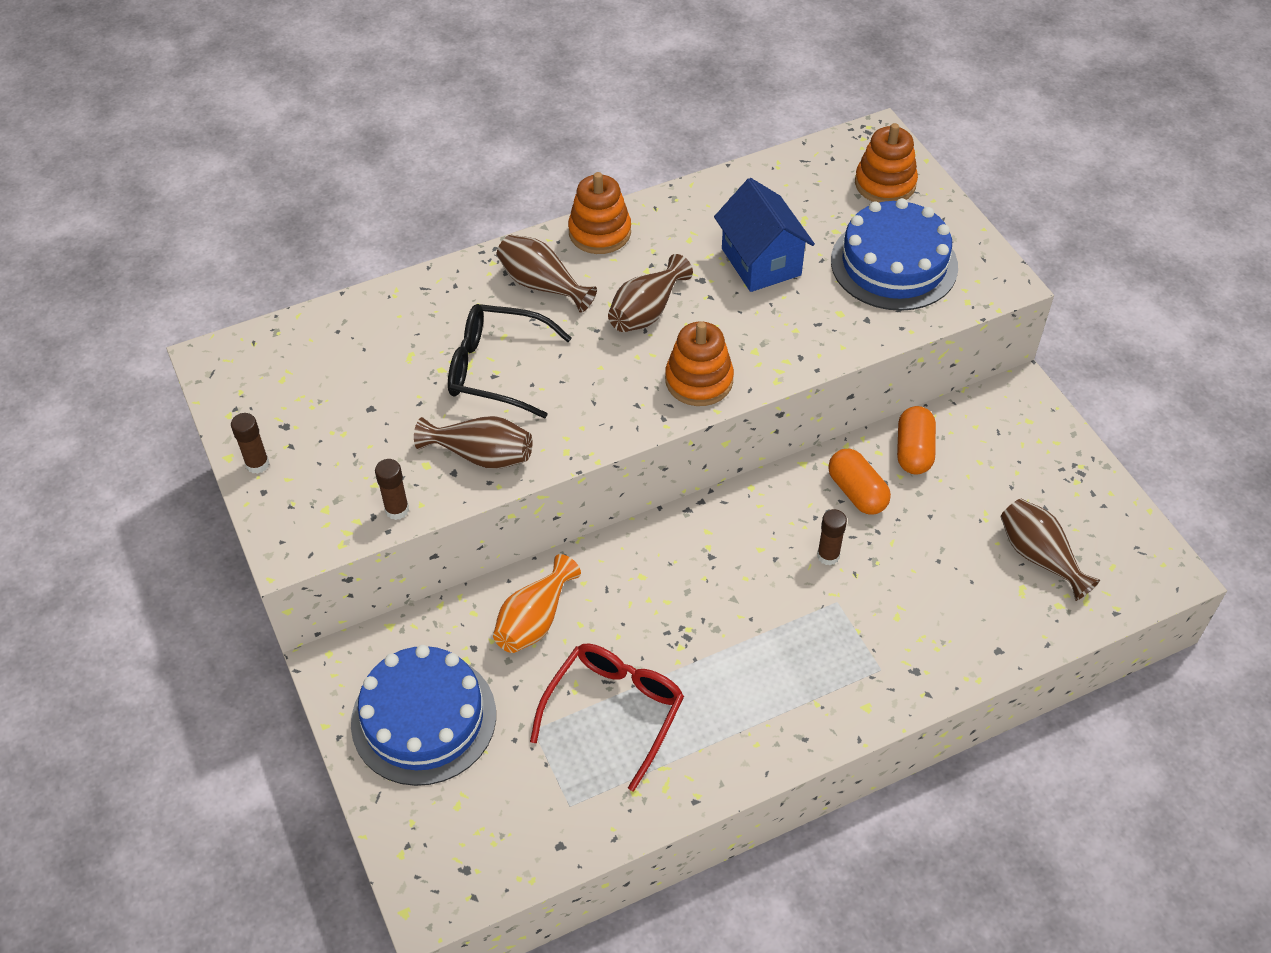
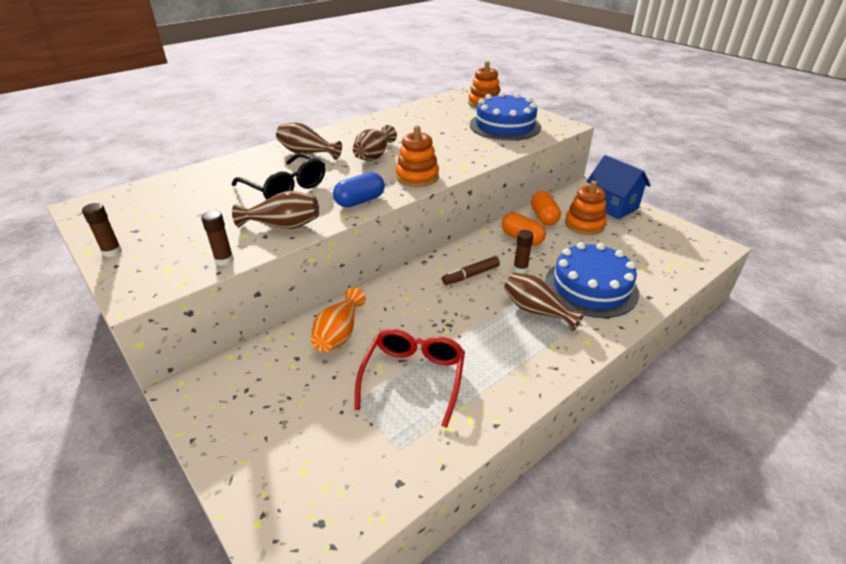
camera: 15 degrees left, 15 degrees down
blue cake [351,645,496,786] -> blue cake moved to [545,242,639,318]
black glasses [448,304,571,418] -> black glasses turned 135 degrees counterclockwise [232,153,325,199]
orange stacking toy [568,172,631,254] -> orange stacking toy moved to [565,181,607,235]
blue house [714,178,815,292] -> blue house moved to [586,155,651,219]
brown vase [1000,499,1100,601] -> brown vase moved to [504,272,585,332]
none -> blue capsule [333,172,385,207]
none -> brown marker [442,256,500,285]

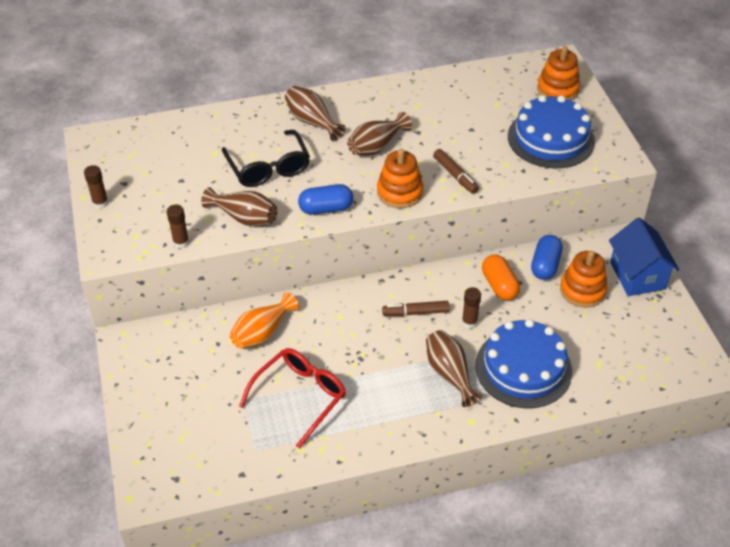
camera: 25 degrees right, 10 degrees up
orange capsule [531,191,561,225] -> blue capsule [531,235,563,280]
none -> brown marker [433,149,479,194]

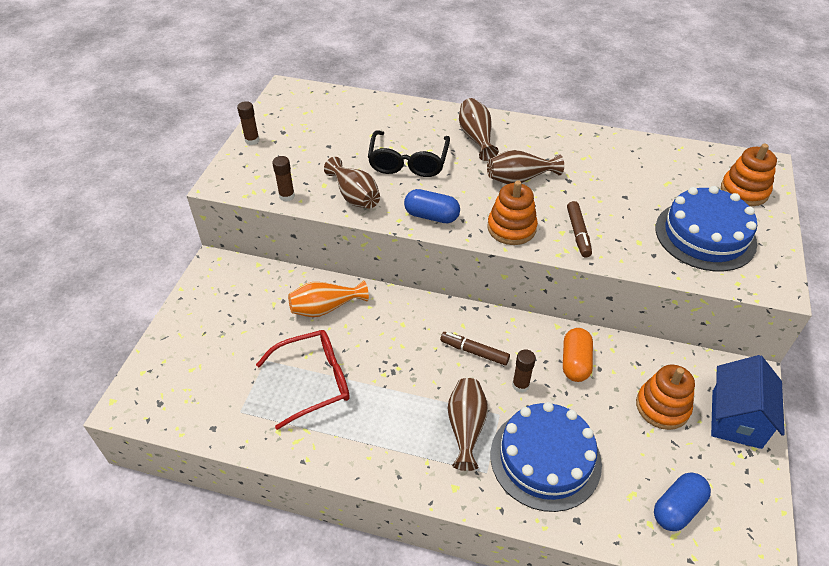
camera: 30 degrees right, 0 degrees up
blue capsule [531,235,563,280] -> blue capsule moved to [654,472,711,531]

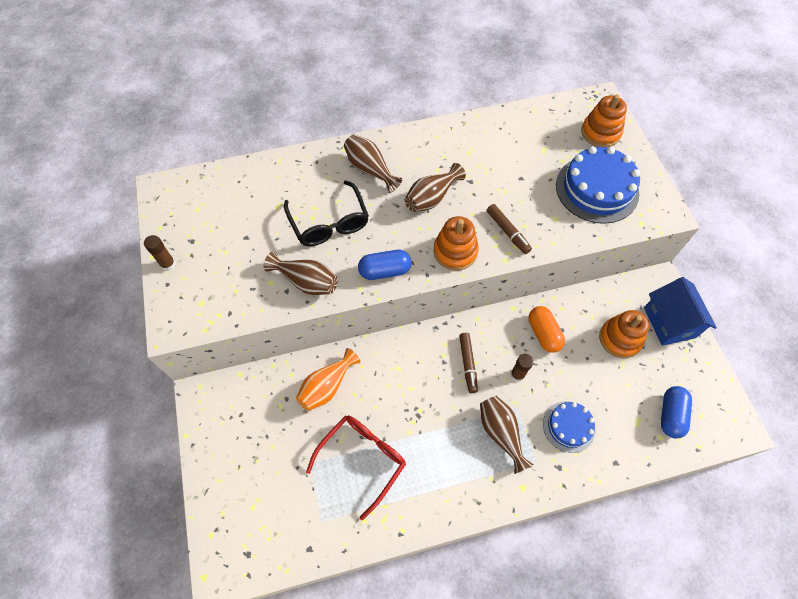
camera: 30 degrees left, 15 degrees up
brown glue stick [272,156,295,202] -> none
brown marker [440,332,510,366] -> brown marker turned 90 degrees counterclockwise [459,333,478,393]
blue cake [490,402,602,512] -> blue cake [543,401,595,453], size x0.58

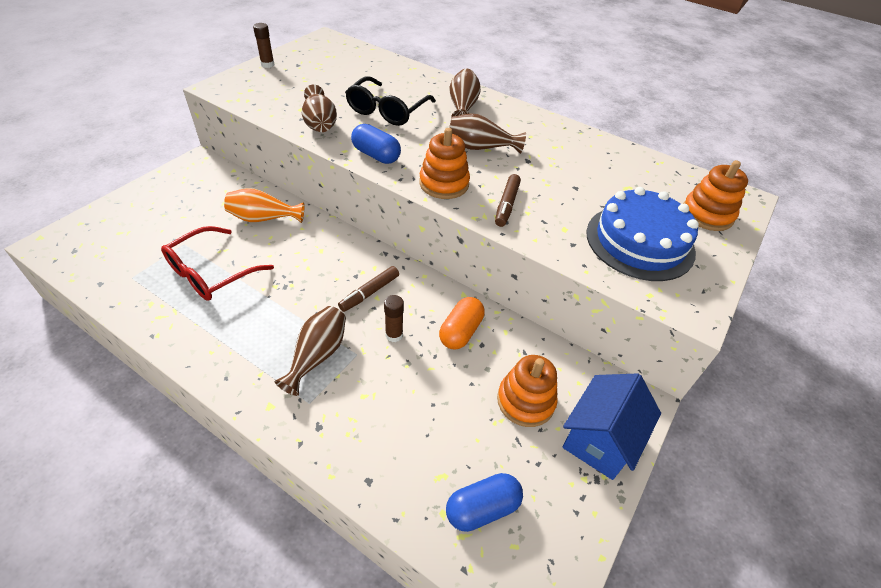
camera: 45 degrees right, 15 degrees down
red glasses [306,415,406,520] -> red glasses turned 135 degrees clockwise [161,226,274,301]
blue cake [543,401,595,453] -> none

